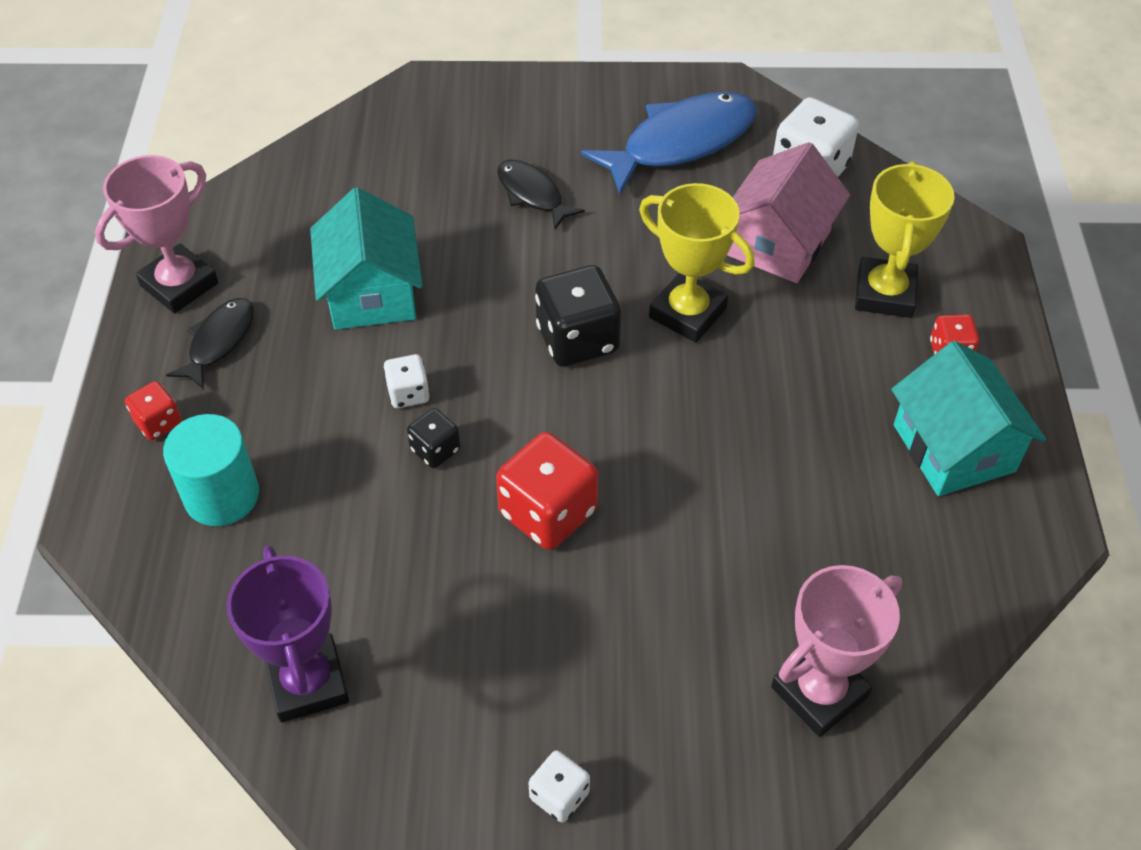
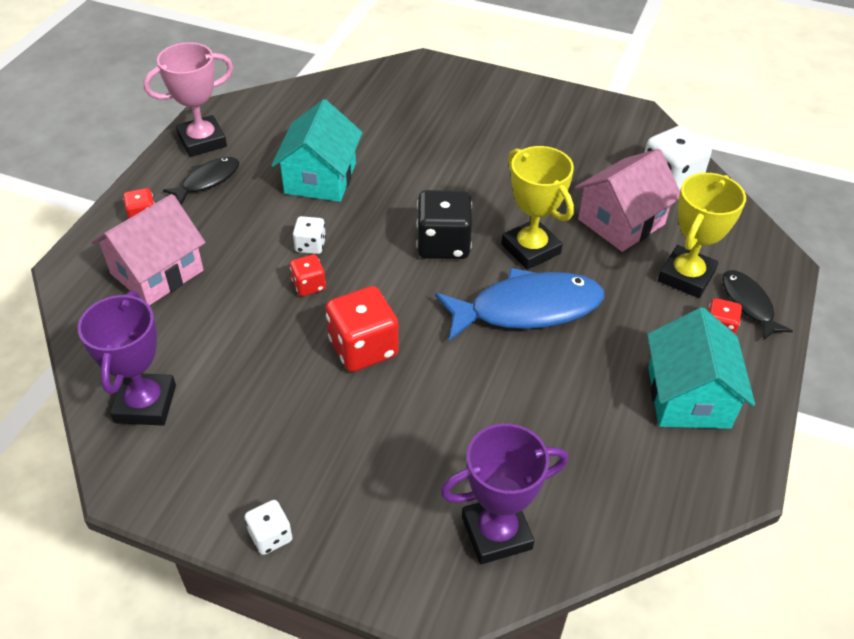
camera: 20 degrees right, 5 degrees down
turquoise cylinder [163,414,259,526] -> pink house [91,194,206,306]
black dice [407,408,461,468] -> red dice [290,254,326,296]
black fish [497,159,585,229] -> black fish moved to [722,270,793,340]
blue fish [581,92,757,195] -> blue fish moved to [435,268,604,341]
pink trophy [771,565,902,737] -> purple trophy [440,423,568,564]

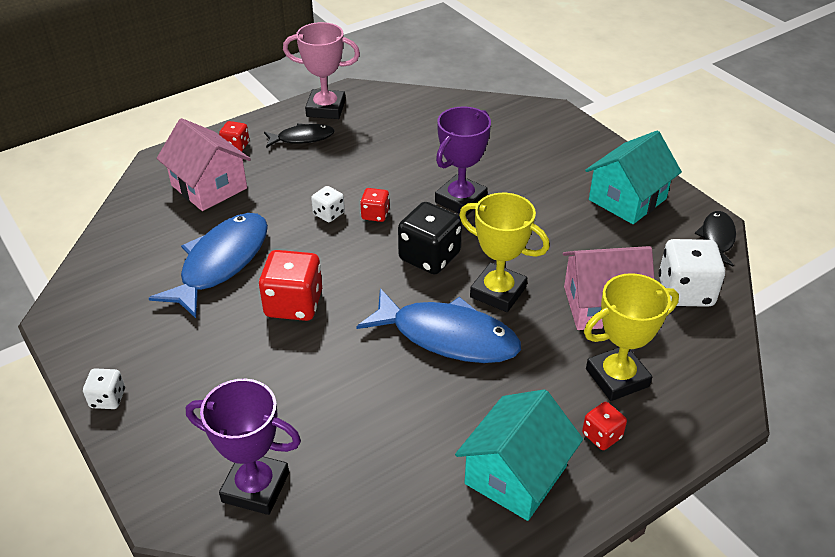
camera: 35 degrees right, 5 degrees down
purple trophy [78,291,176,426] -> purple trophy moved to [435,106,491,216]
pink house [91,194,206,306] -> pink house turned 60 degrees clockwise [157,118,251,211]
turquoise house [271,99,363,202] -> turquoise house moved to [585,131,682,224]
red dice [290,254,326,296] -> red dice moved to [360,188,389,222]
yellow trophy [501,146,574,270] -> yellow trophy turned 60 degrees counterclockwise [459,193,550,312]
black fish [722,270,793,340] -> black fish moved to [694,211,736,267]
none -> blue fish [149,213,268,318]

